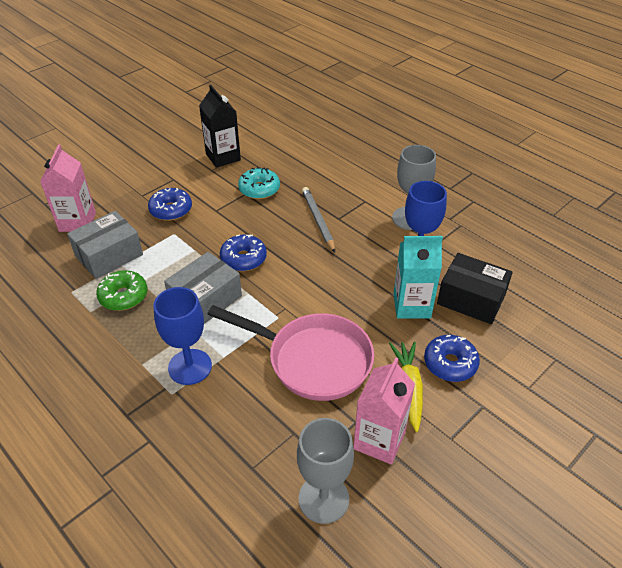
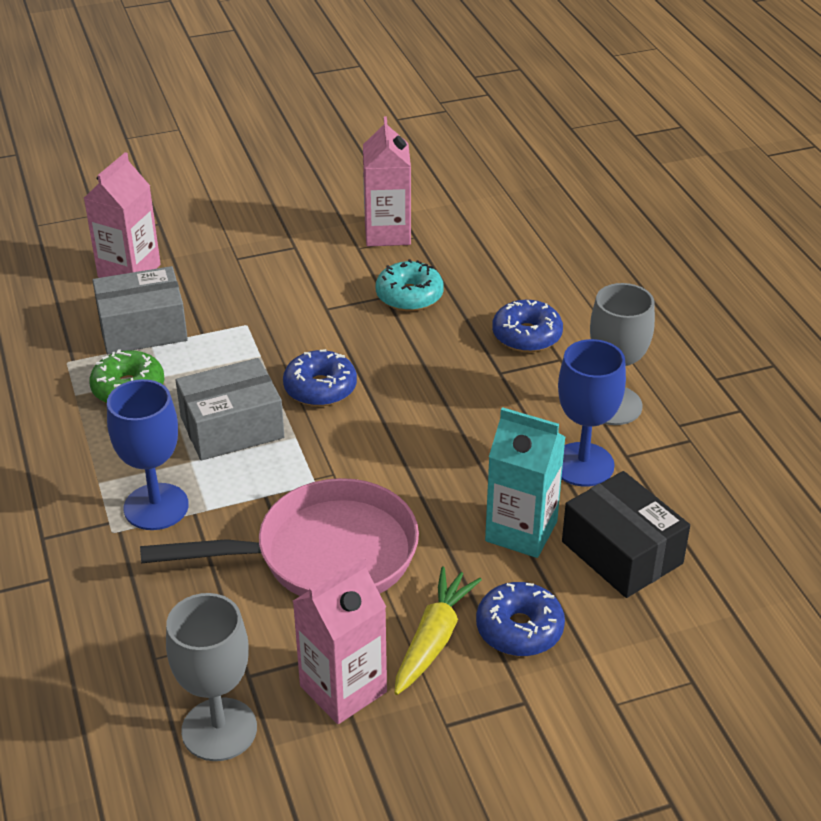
camera: 25 degrees right, 5 degrees down
blue donut [148,188,192,221] -> blue donut moved to [492,300,563,352]
black carton [199,85,241,168] -> pink carton [363,116,411,246]
pink pan [207,305,374,401] -> pink pan turned 60 degrees counterclockwise [140,478,419,596]
grey pencil [302,187,335,253] -> none

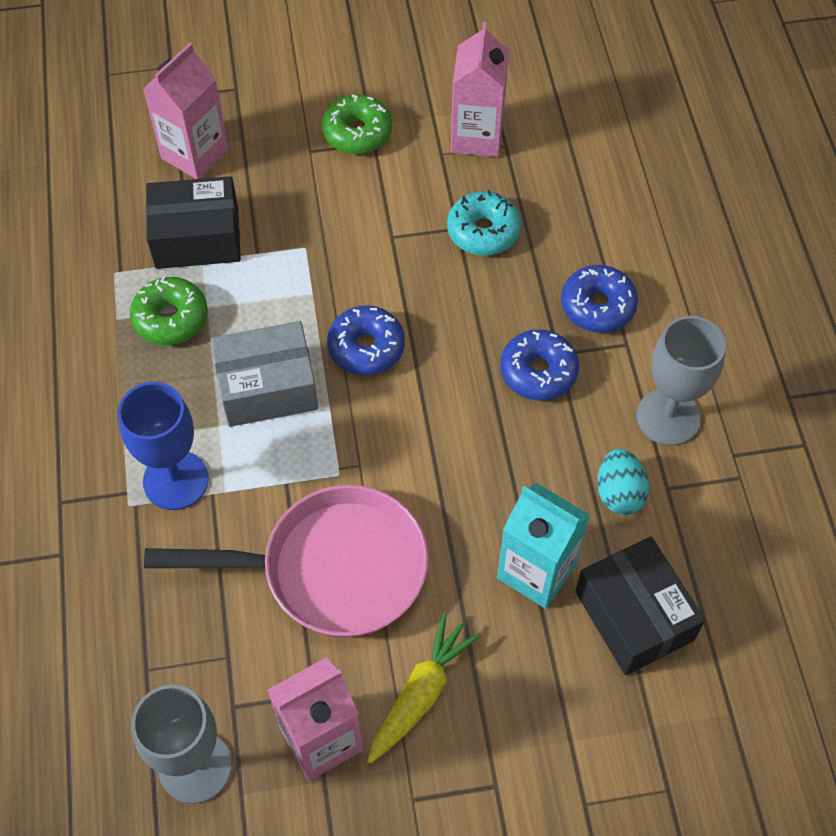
camera: 10 degrees right, 20 degrees up
grey box [92,266,188,354] -> black box [146,176,241,269]
blue donut [476,582,565,656] -> blue donut moved to [500,329,579,401]
blue goblet [558,339,626,487] -> turquoise egg [597,449,649,515]
none -> green donut [322,94,392,154]

